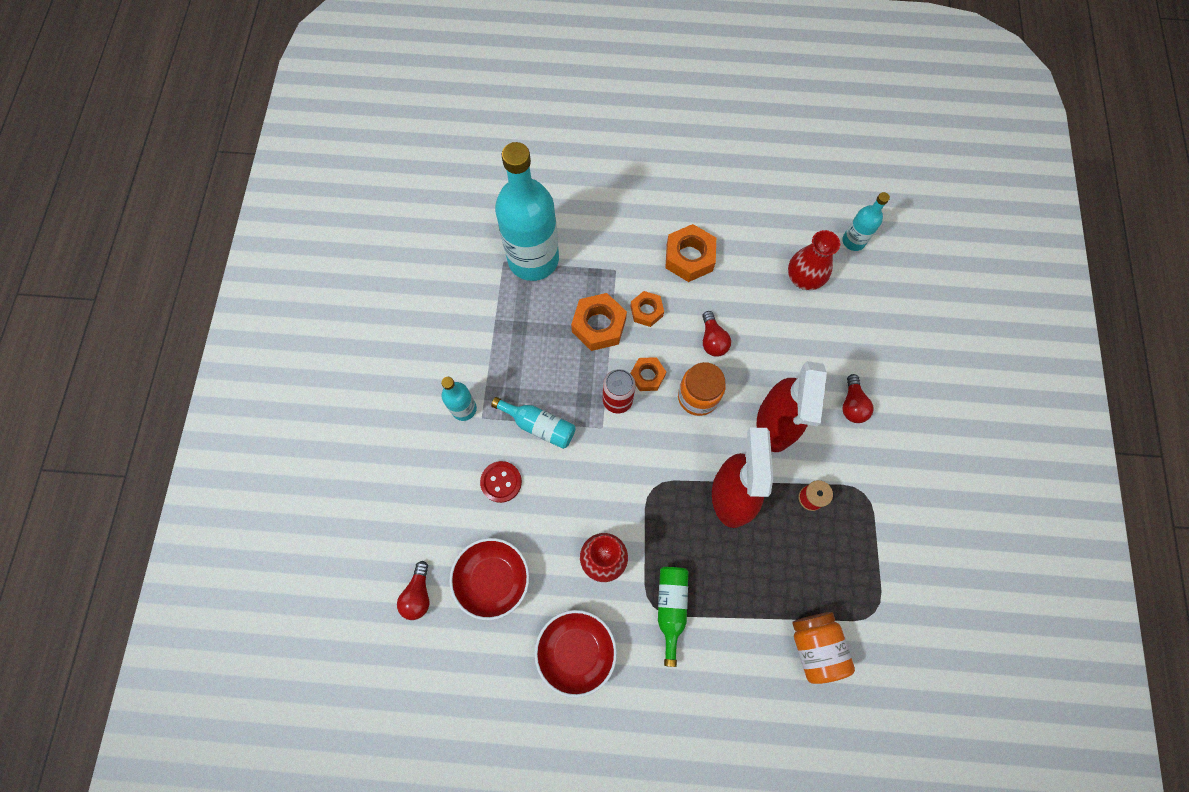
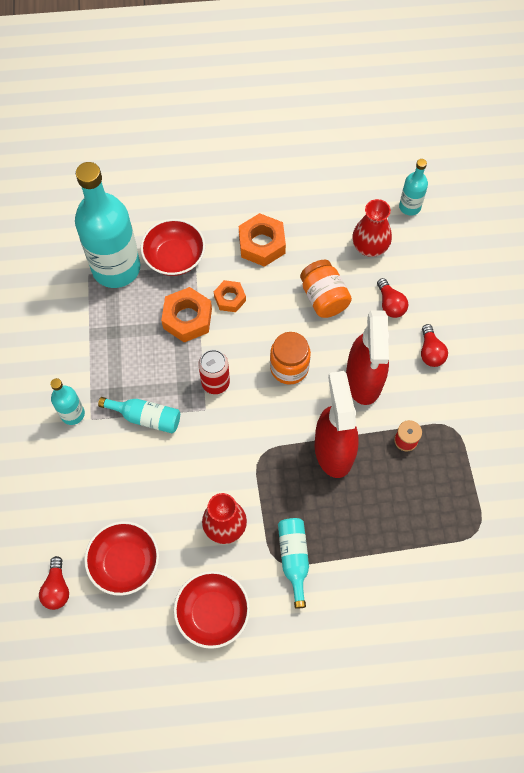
camera: 10 degrees left, 5 degrees down
red button [480,461,522,503] -> none
orange nut [630,357,666,391] -> none
green bottle [658,567,688,667] -> turquoise bottle [278,518,309,609]
red light bulb [702,311,731,357] -> red light bulb moved to [377,278,408,318]
orange jar [792,612,855,684] -> orange jar moved to [300,260,352,318]
none -> red bowl [141,219,205,276]

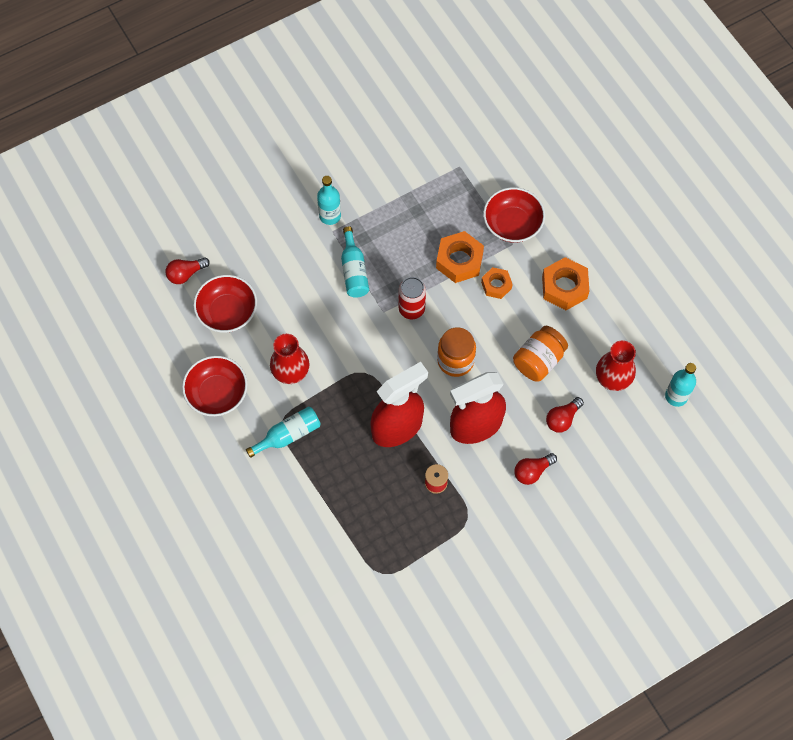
camera: 65 degrees right, 0 degrees up
turquoise bottle [75,162,140,288] -> none

